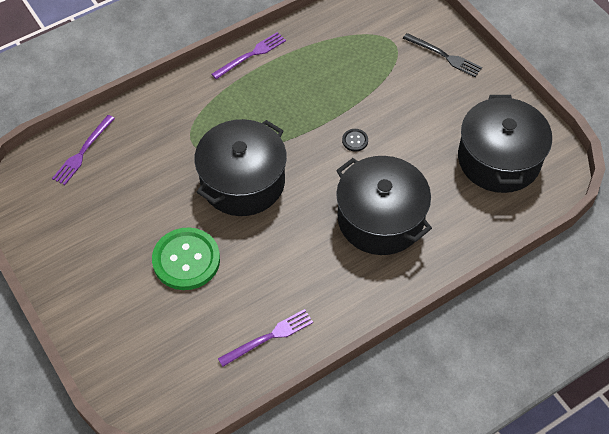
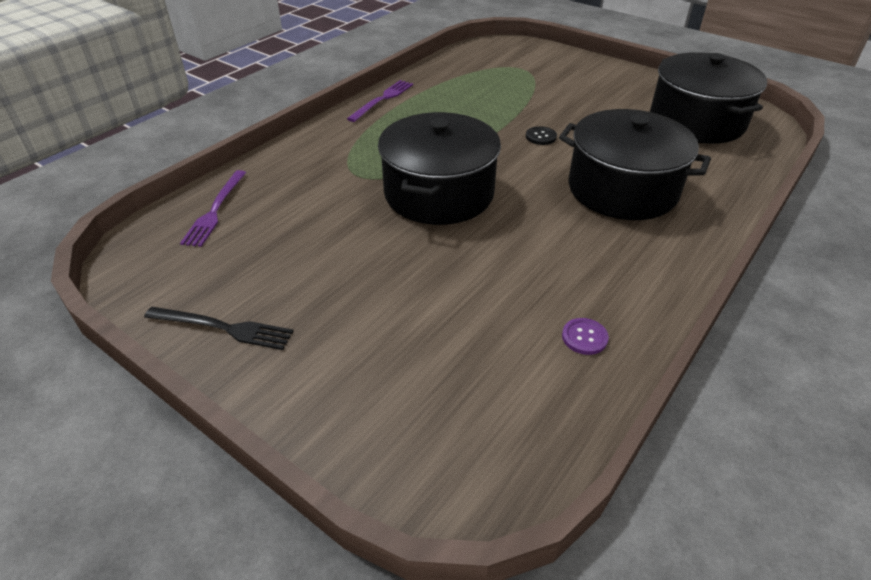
camera: 20 degrees left, 15 degrees down
green button [152,228,220,290] -> none
purple fork [218,309,313,367] -> purple button [562,318,609,355]
black fork [403,33,482,77] -> black fork moved to [144,307,294,350]

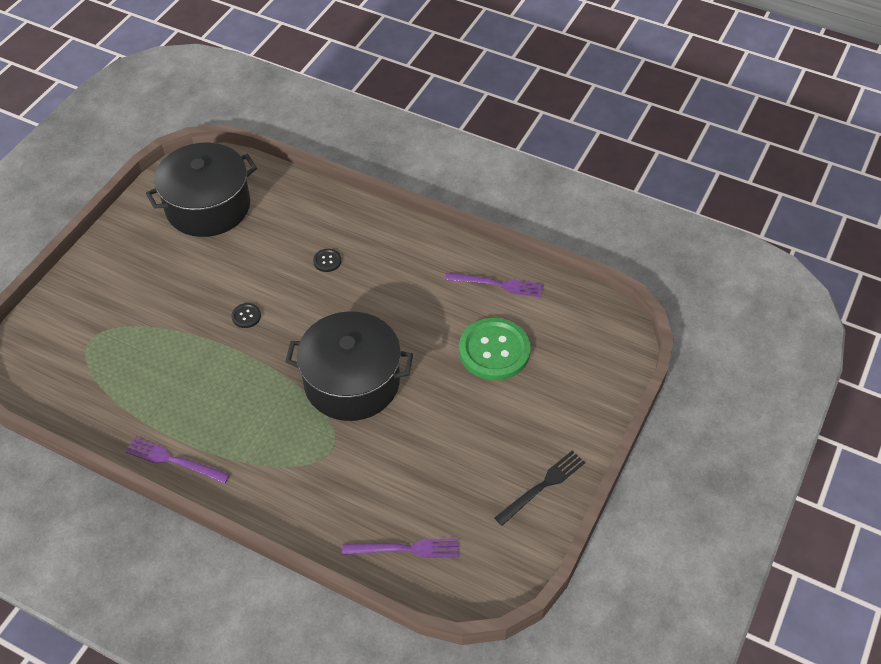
camera: 100 degrees left, 10 degrees up
black fork [144,307,294,350] -> black fork turned 45 degrees clockwise [494,451,585,526]
black pot [559,109,711,220] -> black button [313,249,341,272]
purple button [562,318,609,355] -> purple fork [445,272,544,298]
none -> green button [459,318,531,380]

